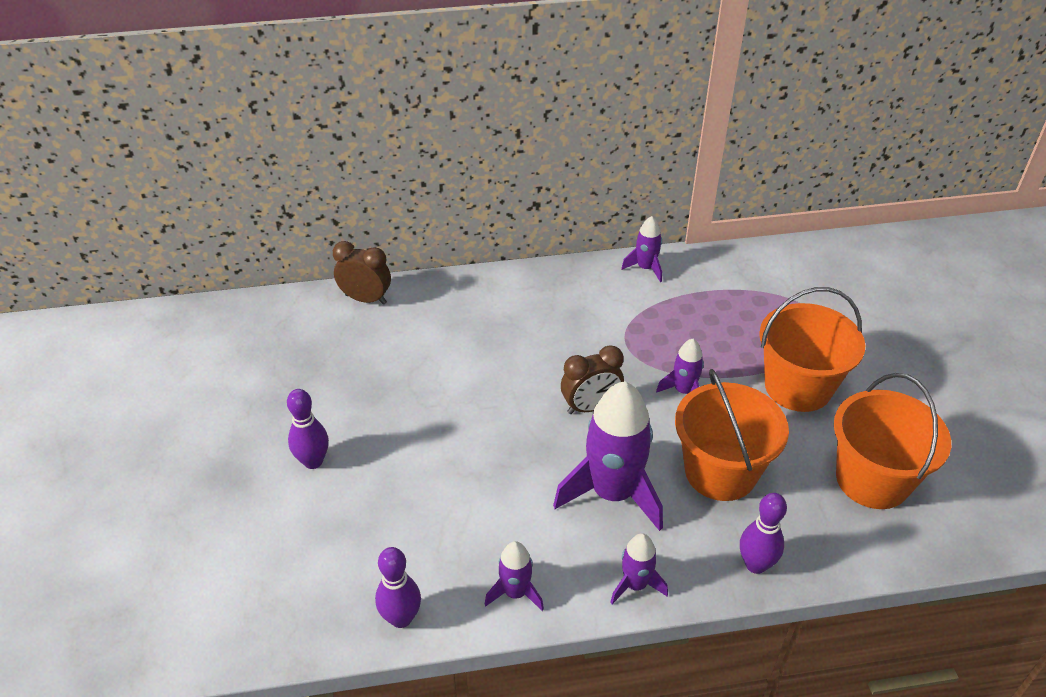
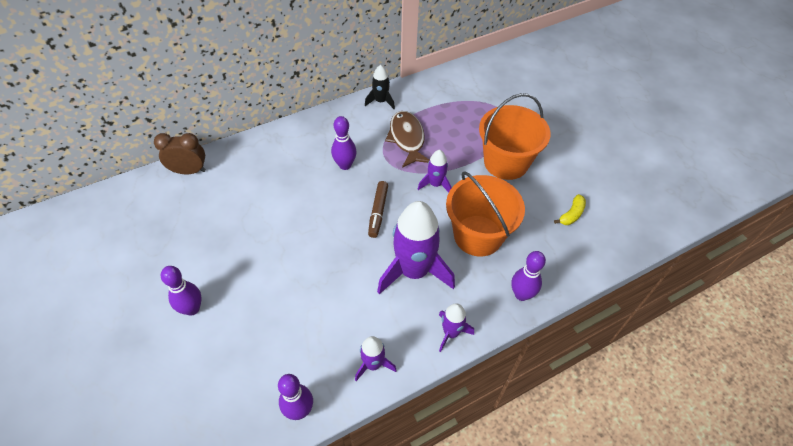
camera: 20 degrees left, 10 degrees up
brown clock [561,345,624,414] -> brown marker [368,181,388,238]
purple rocket [621,216,662,282] -> black rocket [365,65,395,109]
orange bucket [834,373,951,509] -> yellow banana [554,194,586,225]
none -> purple bowling pin [331,116,357,170]
none -> brown fish [385,111,430,168]

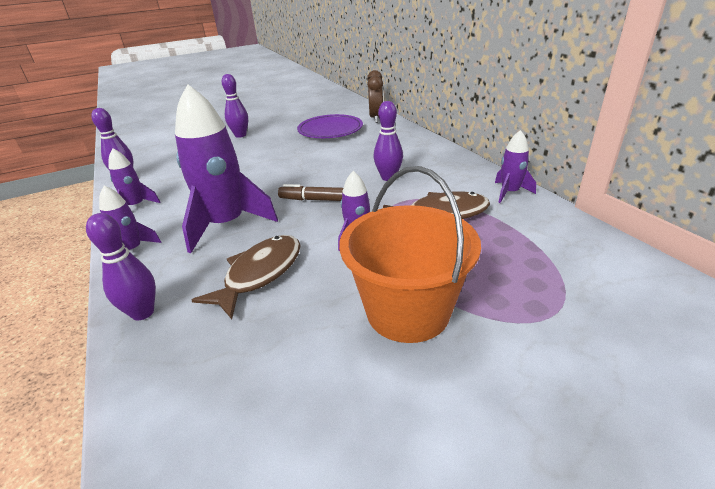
camera: 95 degrees right, 20 degrees down
black rocket [365,65,395,109] -> purple rocket [495,130,536,203]
orange bucket [446,171,525,256] -> brown fish [192,235,301,319]
yellow banana [554,194,586,225] -> none
none -> purple plate [297,114,363,138]

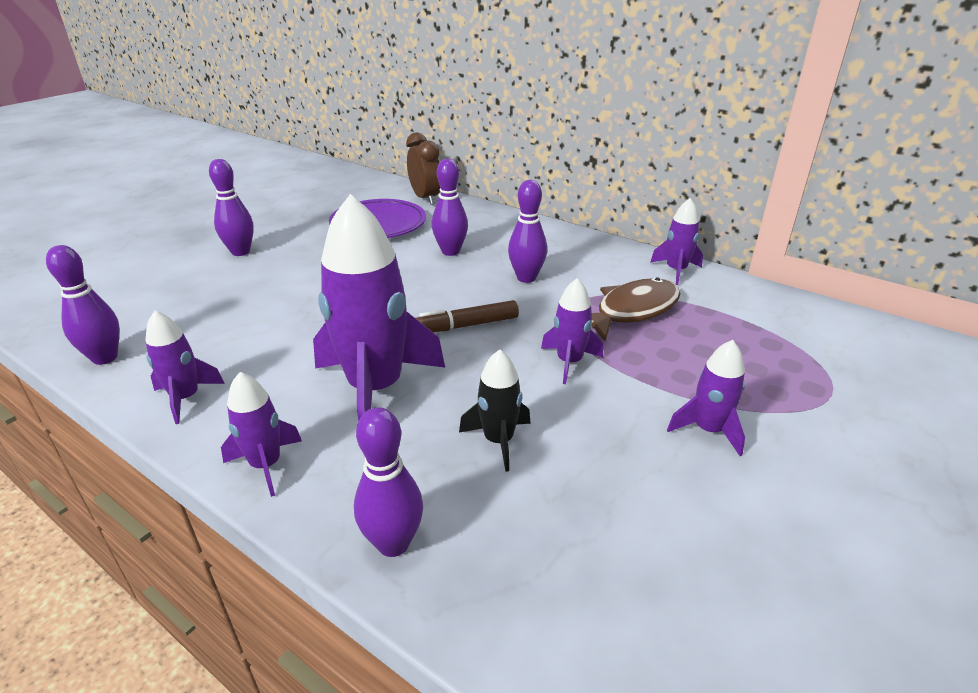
camera: 30 degrees left, 0 degrees up
brown fish [192,235,301,319] -> black rocket [459,349,531,472]
orange bucket [339,166,481,343] -> purple rocket [667,340,745,456]
none -> purple bowling pin [432,159,468,256]

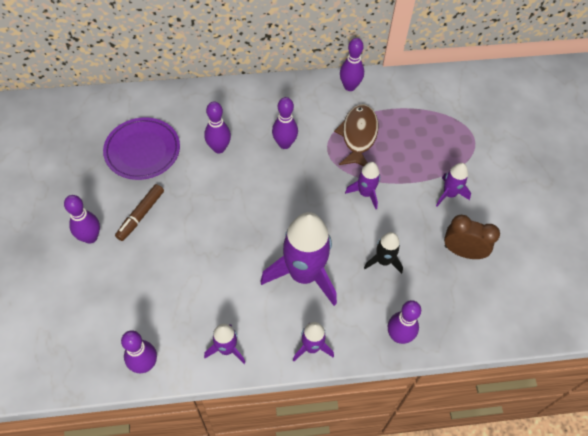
camera: 45 degrees left, 25 degrees up
brown clock [406,132,440,205] -> brown clock moved to [444,215,500,259]
brown marker [416,300,519,332] -> brown marker moved to [115,184,164,241]
purple rocket [651,198,703,285] -> purple bowling pin [340,38,364,91]

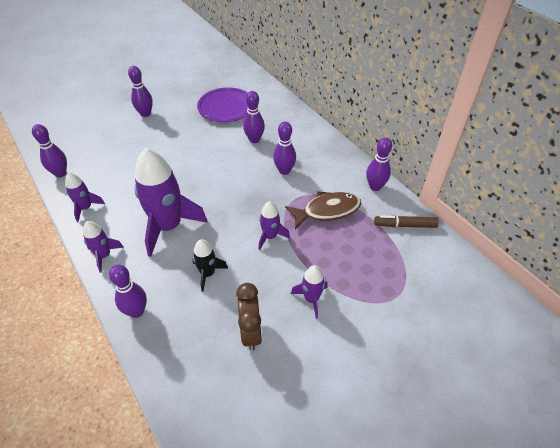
camera: 65 degrees right, 10 degrees down
brown marker [115,184,164,241] -> brown marker moved to [374,215,439,228]

